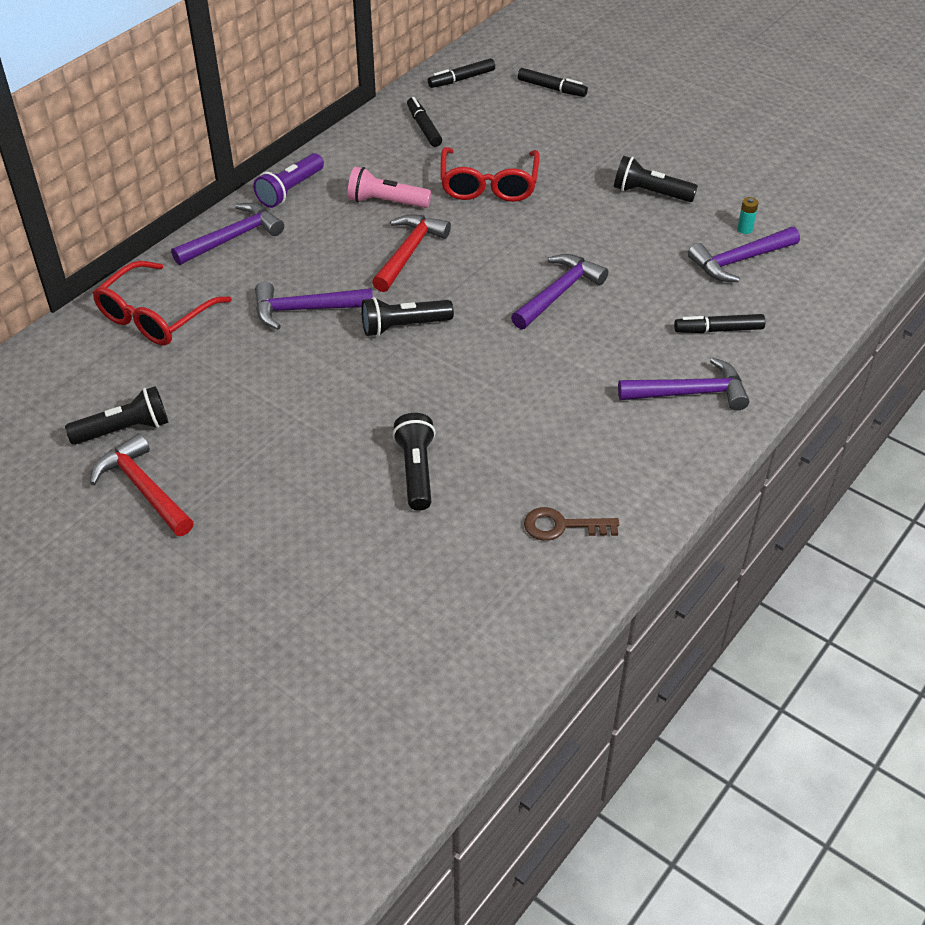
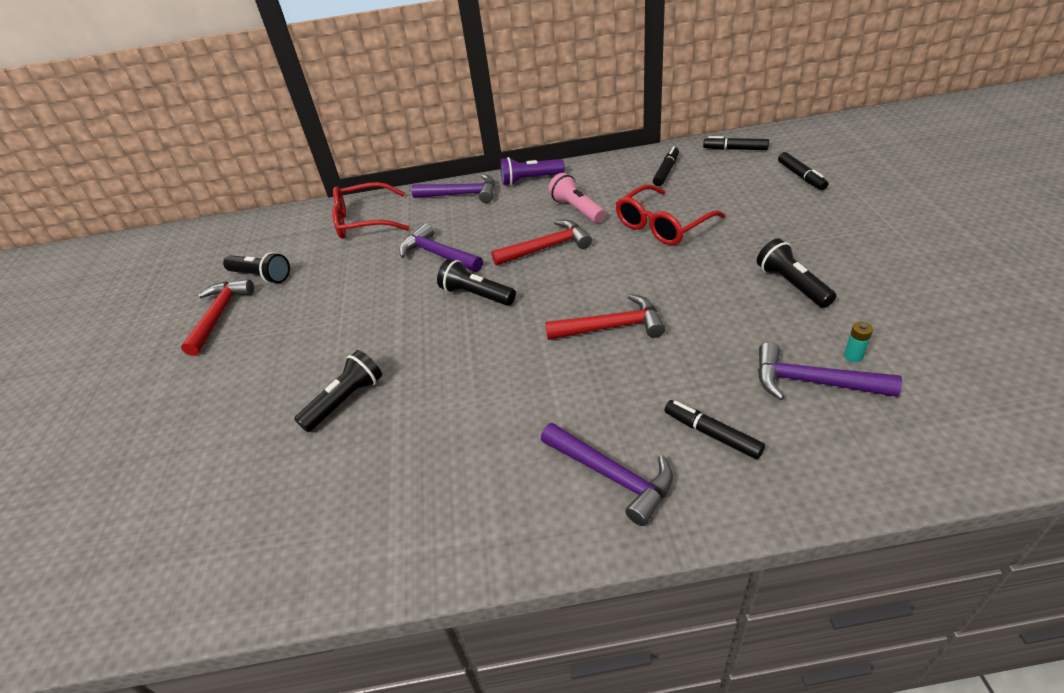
camera: 50 degrees right, 5 degrees down
purple hammer [511,254,608,329] -> red hammer [545,294,665,340]
brown key [524,507,619,541] -> none

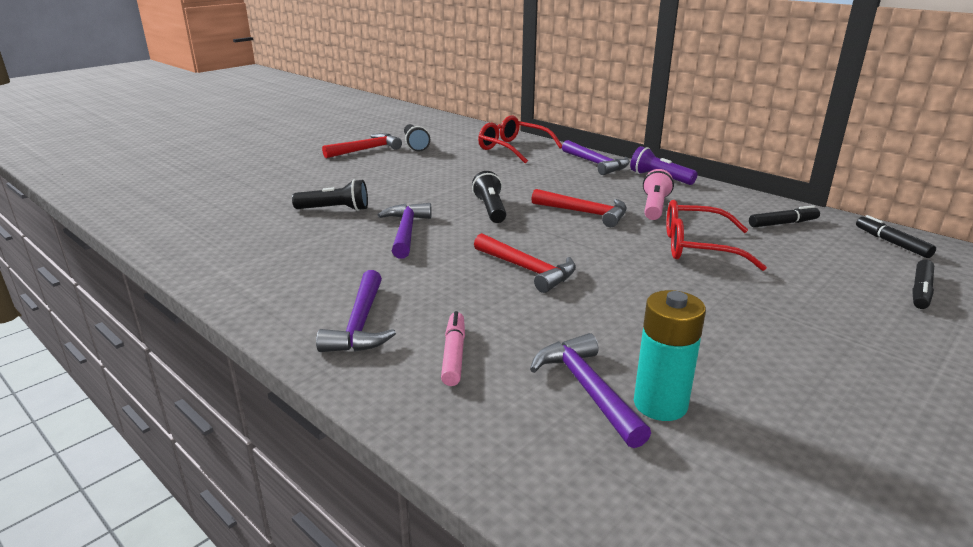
camera: 45 degrees right, 15 degrees down
purple hammer [399,223,483,272] -> purple hammer moved to [378,203,432,258]
black marker [664,400,765,460] -> pink marker [441,311,465,386]
black flashlight [757,239,836,308] -> none
turquoise battery [844,322,873,362] -> turquoise battery [634,290,706,421], size x2.36

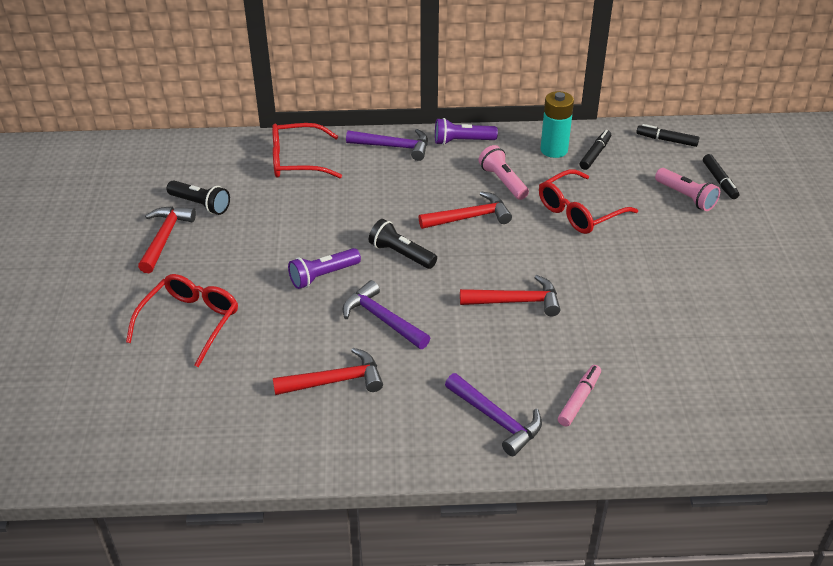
camera: 45 degrees left, 15 degrees up
black flashlight [292,179,368,211] -> none
pink marker [441,311,465,386] -> pink marker turned 75 degrees clockwise [558,365,601,426]
purple hammer [530,333,651,448] -> none
turquoise battery [634,290,706,421] -> turquoise battery moved to [541,91,574,158]
none -> red glasses [126,274,238,367]
none -> red hammer [273,348,383,395]
none -> purple flashlight [288,248,361,289]
none -> pink flashlight [655,168,720,211]

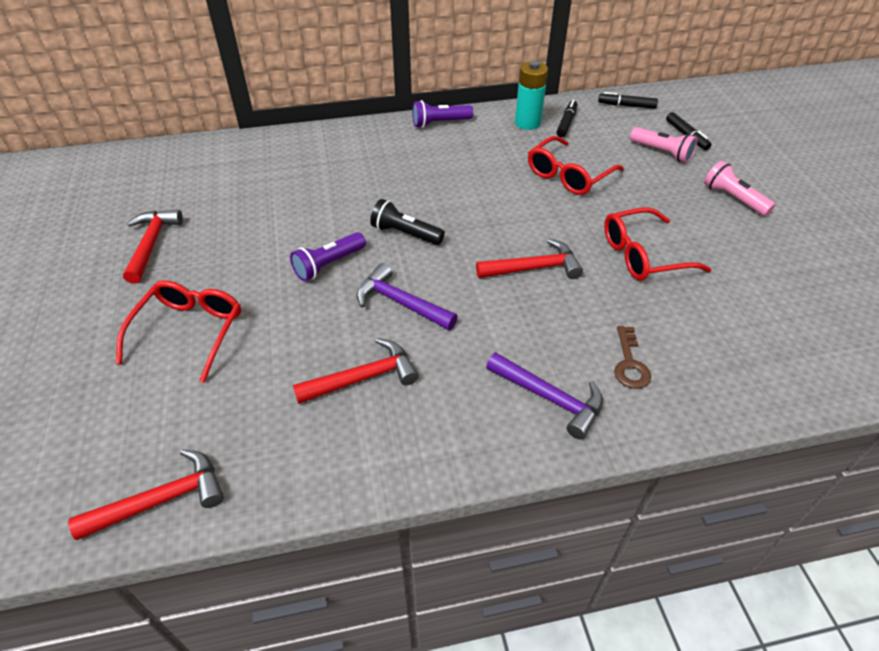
camera: 10 degrees left, 5 degrees up
black flashlight [166,180,230,215] -> none
red glasses [272,123,342,178] -> red glasses moved to [604,207,711,281]
purple hammer [346,129,428,161] -> none
red hammer [419,191,512,229] -> red hammer moved to [68,449,224,540]
pink flashlight [479,145,529,200] -> pink flashlight moved to [704,161,775,216]
pink marker [558,365,601,426] -> brown key [614,326,651,389]

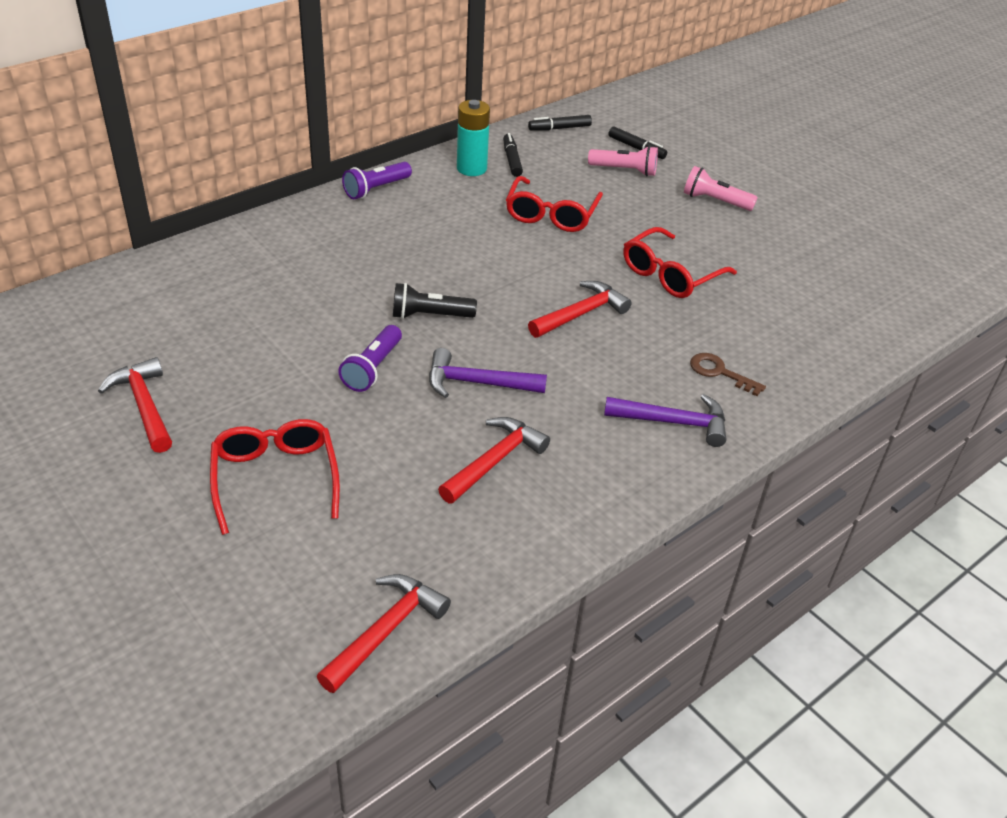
camera: 30 degrees left, 5 degrees down
brown key [614,326,651,389] -> brown key turned 150 degrees clockwise [690,353,766,396]

